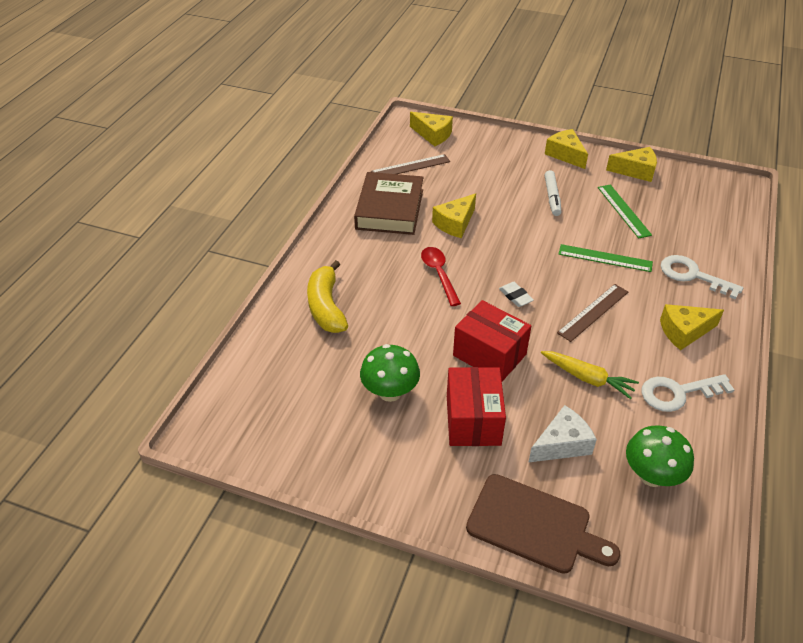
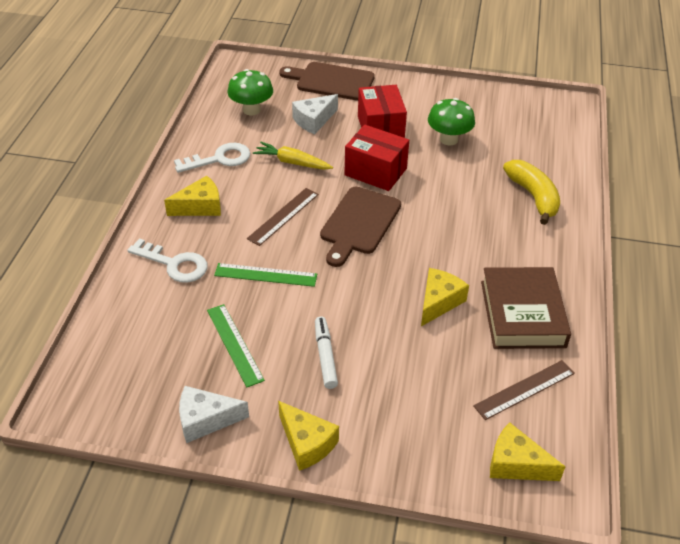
camera: 170 degrees right, 0 degrees up
red spoon [421,247,461,306] -> none
white eraser [499,282,534,307] -> brown cutting board [320,187,401,267]
yellow cheese [606,147,657,182] -> white cheese [179,386,249,443]

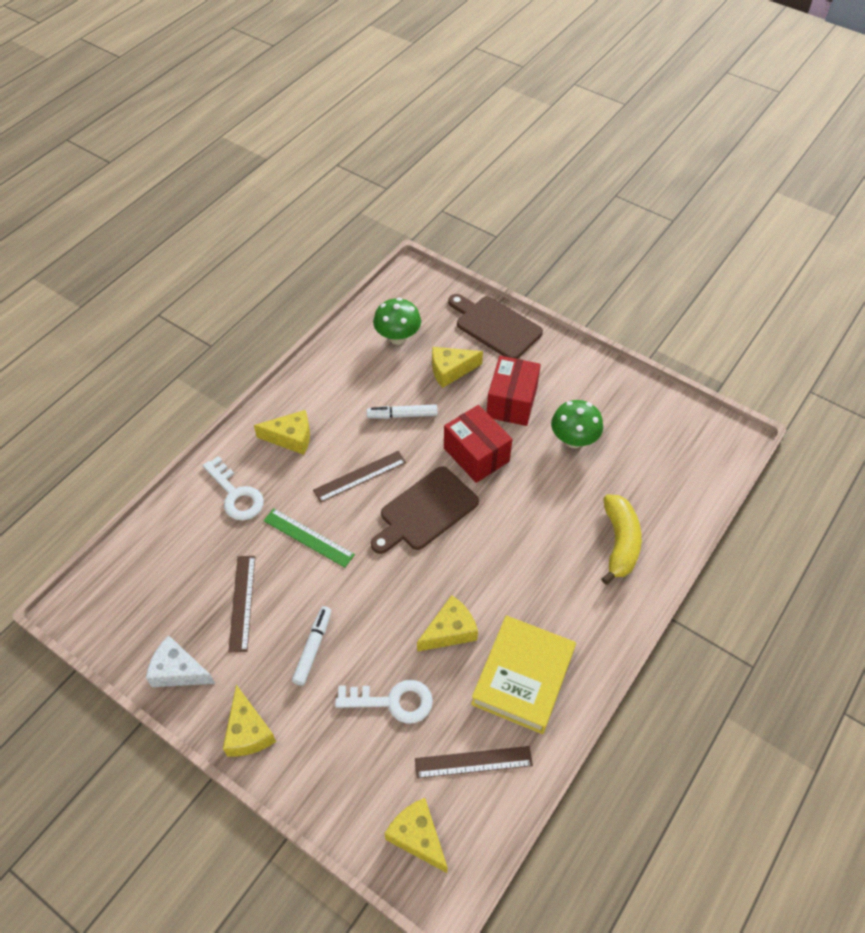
camera: 25 degrees right, 10 degrees up
white key [174,143,250,173] -> white key moved to [335,680,433,723]
green ruler [207,304,265,387] -> brown ruler [229,556,255,652]
yellow carrot [253,142,333,170] -> white marker [366,404,438,419]
white cheese [292,94,338,134] -> yellow cheese [432,347,483,388]
brown book [481,267,571,349] -> yellow book [471,615,576,734]

